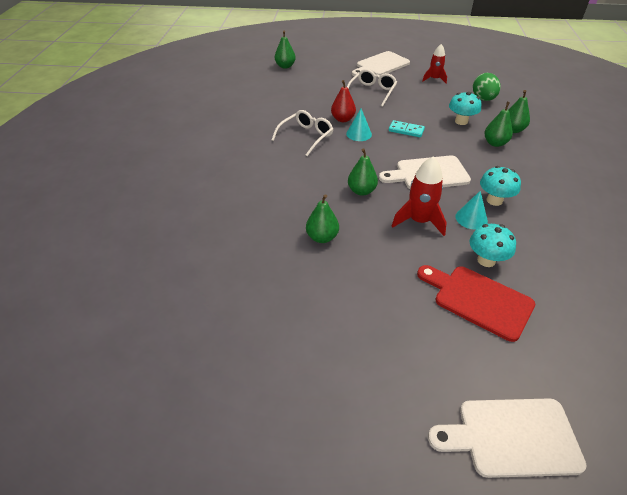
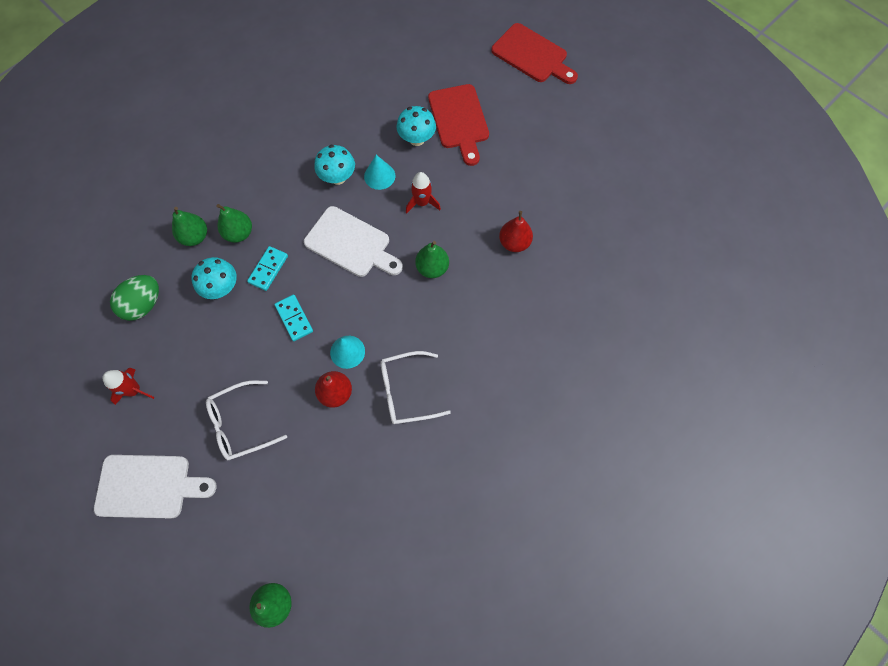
camera: 140 degrees left, 25 degrees up
green pear [306,194,339,243] -> red pear [499,211,533,252]
red rocket [392,156,447,236] -> red rocket [406,172,441,214], size x0.66
white cutting board [428,398,587,478] -> red cutting board [491,23,578,84]
none -> turquoise domino [247,246,288,291]

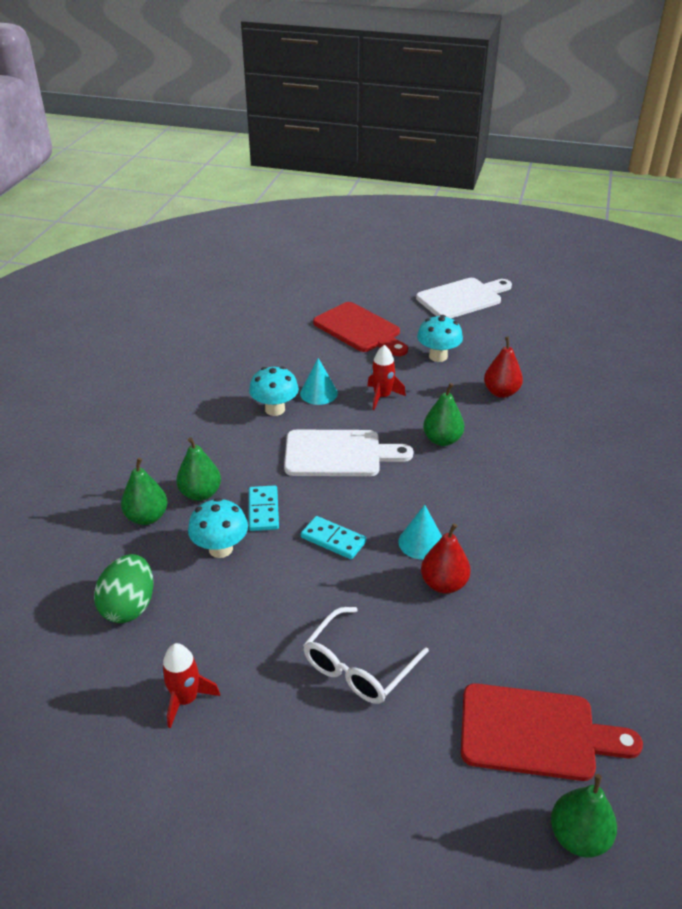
camera: 30 degrees left, 30 degrees down
white cutting board [94,455,217,519] -> white cutting board moved to [416,278,512,318]
white glasses [380,351,451,424] -> none
turquoise mushroom [396,106,436,146] -> turquoise mushroom moved to [417,315,463,362]
red cutting board [491,23,578,84] -> red cutting board moved to [461,683,643,781]

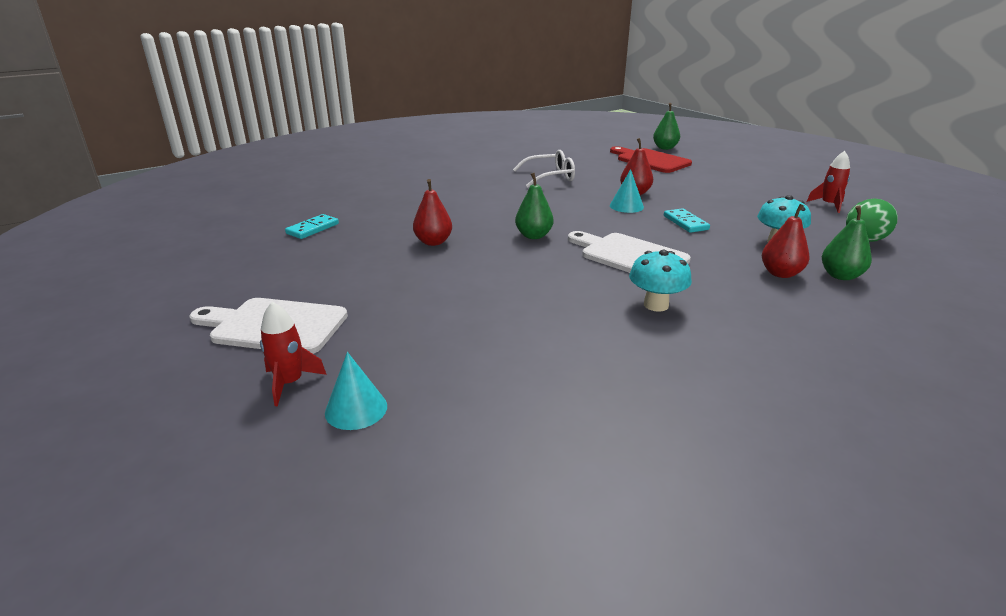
camera: 140 degrees left, 10 degrees down
green pear [176,437,221,501] -> red pear [762,204,809,278]
turquoise domino [249,485,279,531] -> turquoise domino moved to [285,214,339,239]
turquoise cone [300,358,338,405] -> turquoise cone moved to [325,352,387,430]
white glasses [303,607,429,704] -> white glasses moved to [513,150,575,187]
red cutting board [313,302,408,356] -> none
red rocket [367,345,406,410] -> red rocket moved to [260,302,327,406]
turquoise mushroom [417,315,463,362] -> none

